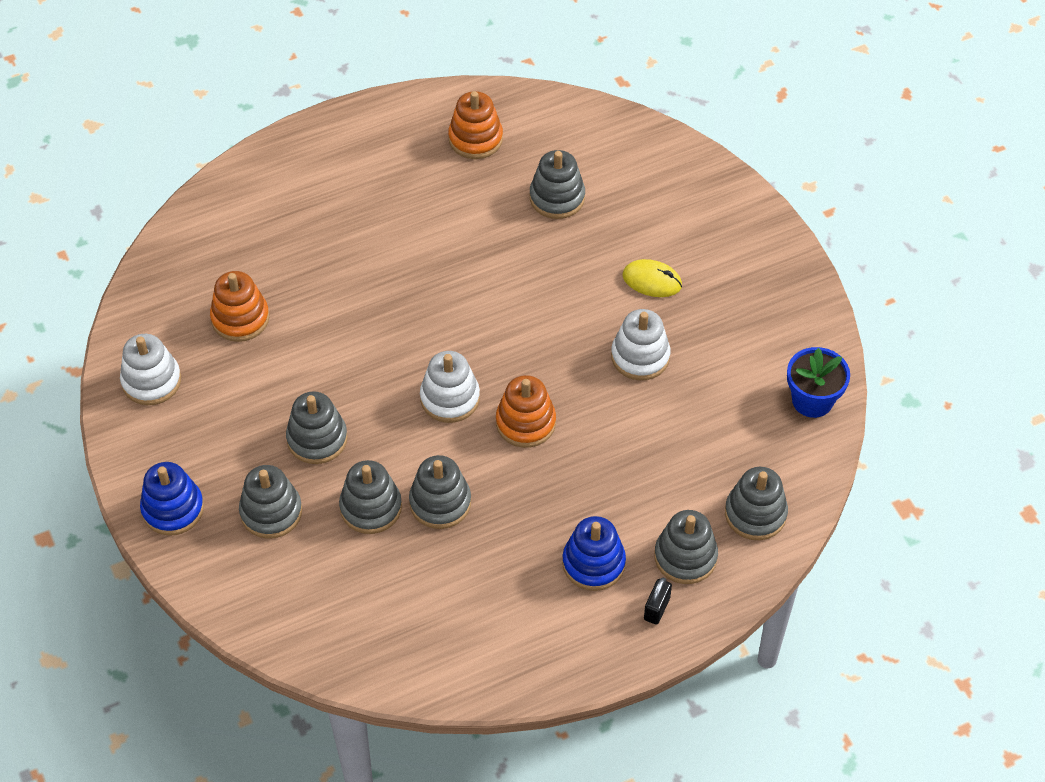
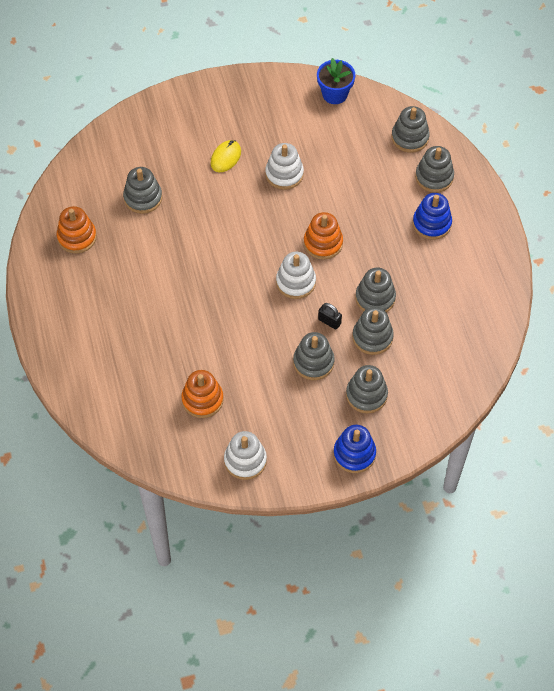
camera: 80 degrees left, 5 degrees up
black padlock [644,577,672,625] -> black padlock moved to [318,303,342,330]

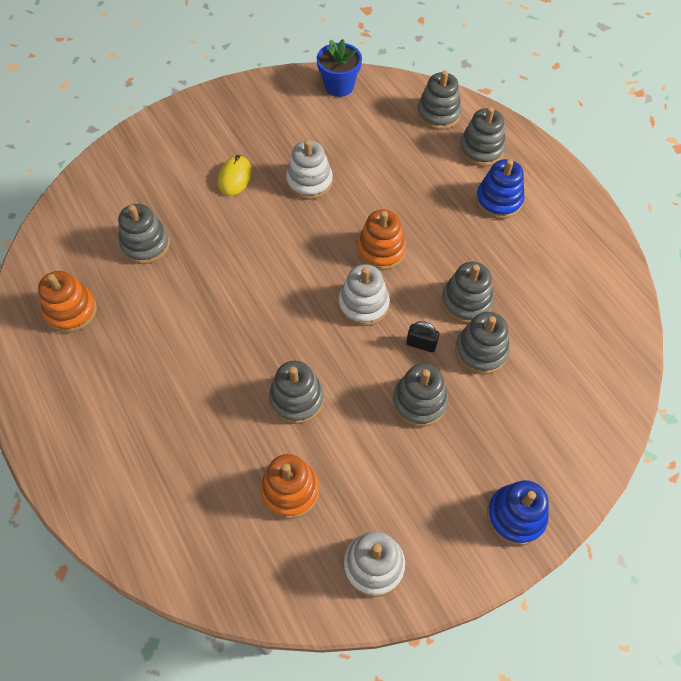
camera: 15 degrees left, 0 degrees up
grey stacking toy [346,365,388,413] -> grey stacking toy moved to [269,361,324,424]

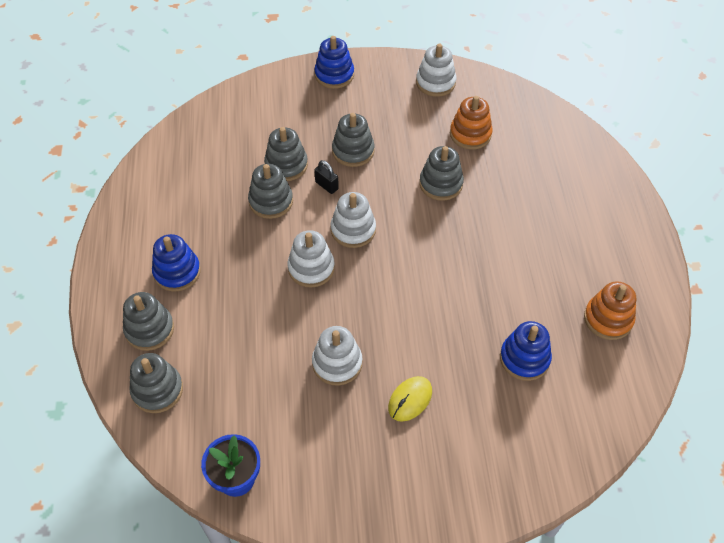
camera: 155 degrees left, 5 degrees down
grey stacking toy [118,204,170,264] -> blue stacking toy [500,321,552,381]
orange stacking toy [357,210,406,270] -> white stacking toy [288,230,335,287]

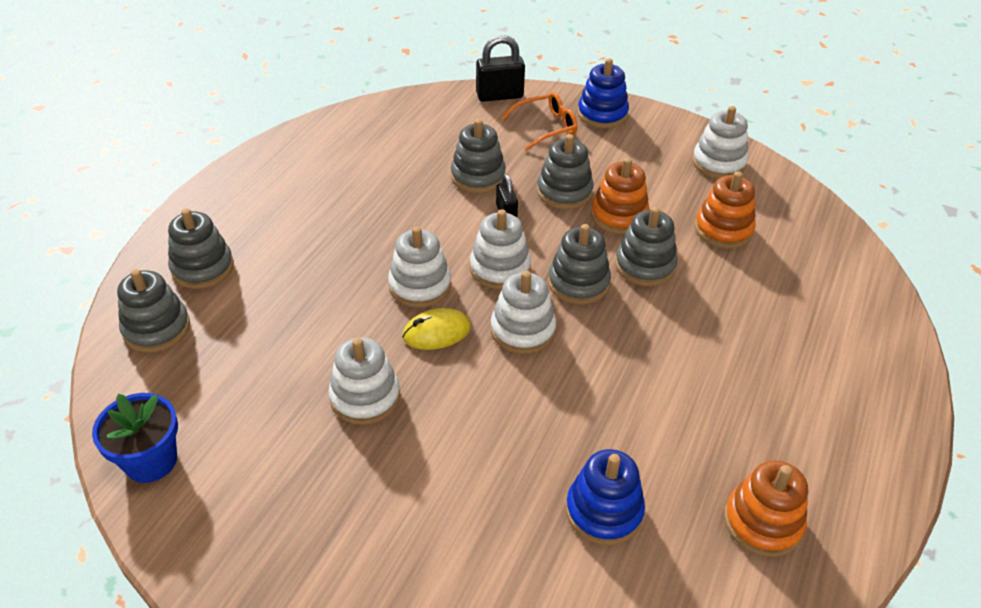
camera: 30 degrees right, 10 degrees down
blue stacking toy [152,234,201,291] -> none
grey stacking toy [248,164,293,219] -> grey stacking toy moved to [548,224,611,305]
yellow mouse [388,376,432,422] -> yellow mouse moved to [402,308,471,350]
none -> black padlock [476,35,525,102]
none -> white stacking toy [491,271,556,354]
none -> orange glasses [501,92,578,151]
none -> orange stacking toy [591,158,650,234]

